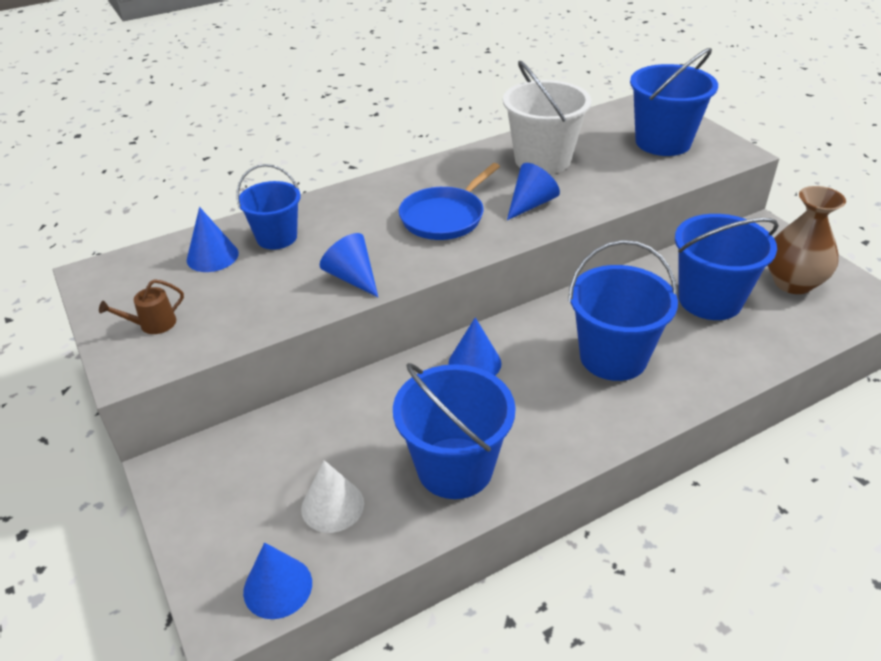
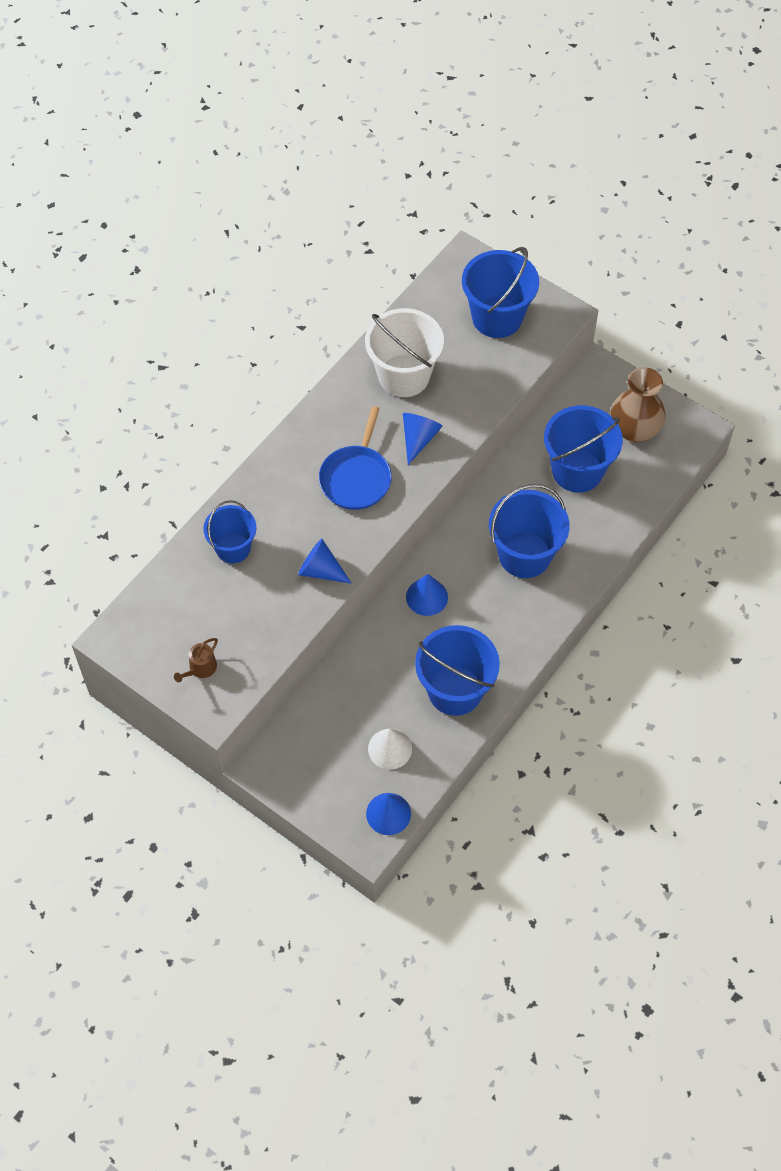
camera: 25 degrees left, 20 degrees up
blue cone [187,207,239,272] -> none

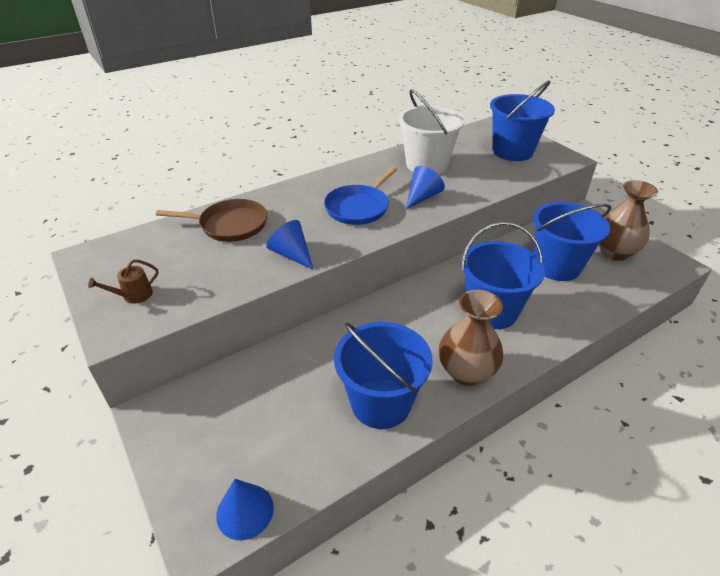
camera: 20 degrees right, 20 degrees down
blue bucket [203,500,257,563] -> brown pan [156,199,267,242]
white cone [368,728,412,769] -> none
blue cone [406,574,448,616] -> none
none -> brown vase [439,290,503,386]

